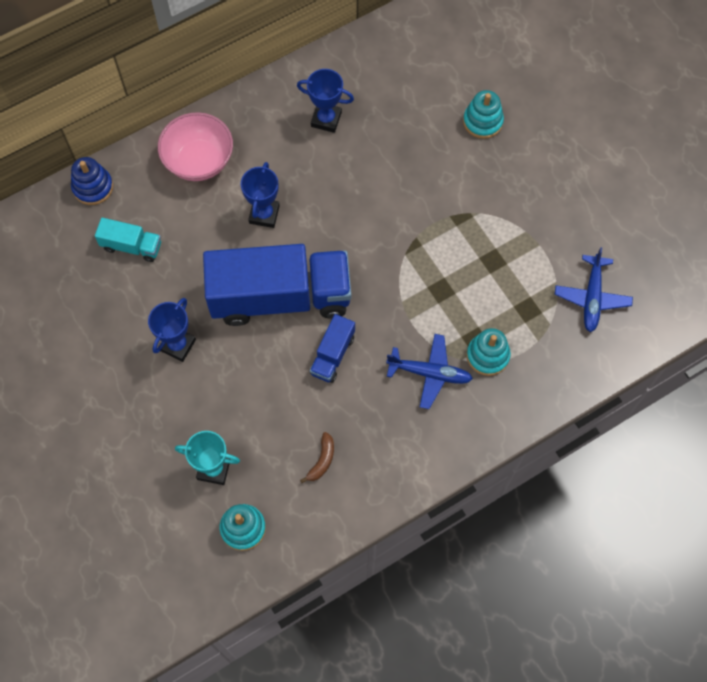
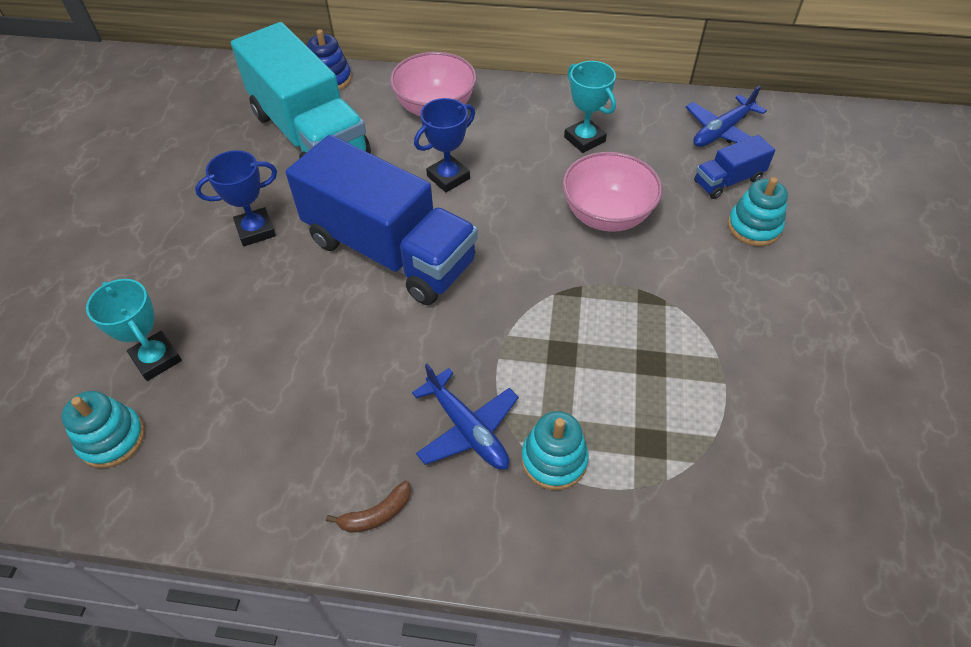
camera: 40 degrees right, 15 degrees down
turquoise truck [95,218,161,262] -> turquoise truck [231,22,371,158], size x2.27
blue trophy [297,69,354,133] -> turquoise trophy [564,61,616,153]
brown banana [300,432,334,483] -> brown banana moved to [326,480,411,533]
blue truck [310,314,355,383] -> blue truck moved to [694,135,775,199]
blue plane [555,247,633,332] -> blue plane moved to [686,86,767,147]
none -> pink bowl [562,152,662,232]

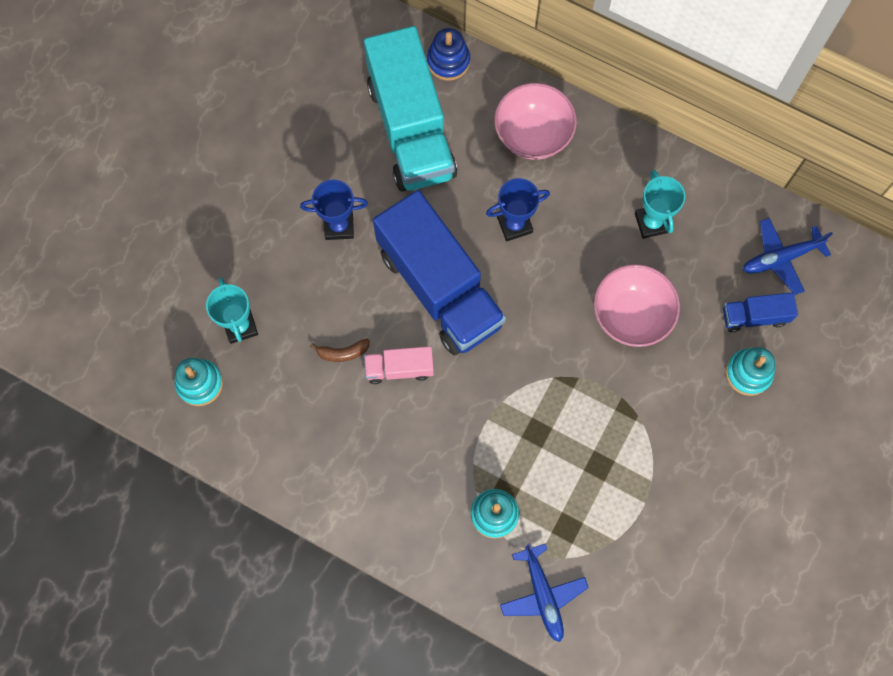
camera: 20 degrees right, 20 degrees up
brown banana [326,480,411,533] -> brown banana moved to [310,338,370,362]
blue plane [412,364,519,470] -> blue plane moved to [500,543,589,642]
none -> pink truck [364,346,434,384]

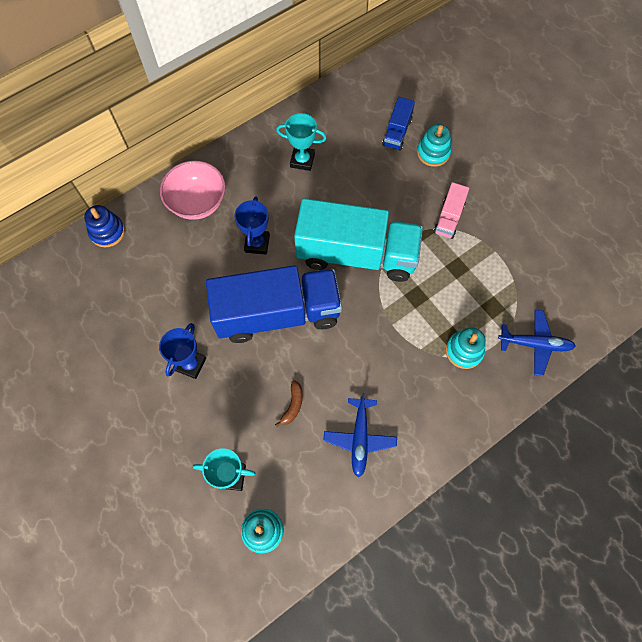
camera: 65 degrees left, 5 degrees down
turquoise truck [364,26,457,191] -> turquoise truck moved to [294,198,423,282]
pink truck [364,346,434,384] -> pink truck moved to [433,182,469,239]
pink bowl [594,264,680,347] -> none
blue plane [743,218,833,295] -> blue plane moved to [323,393,397,478]

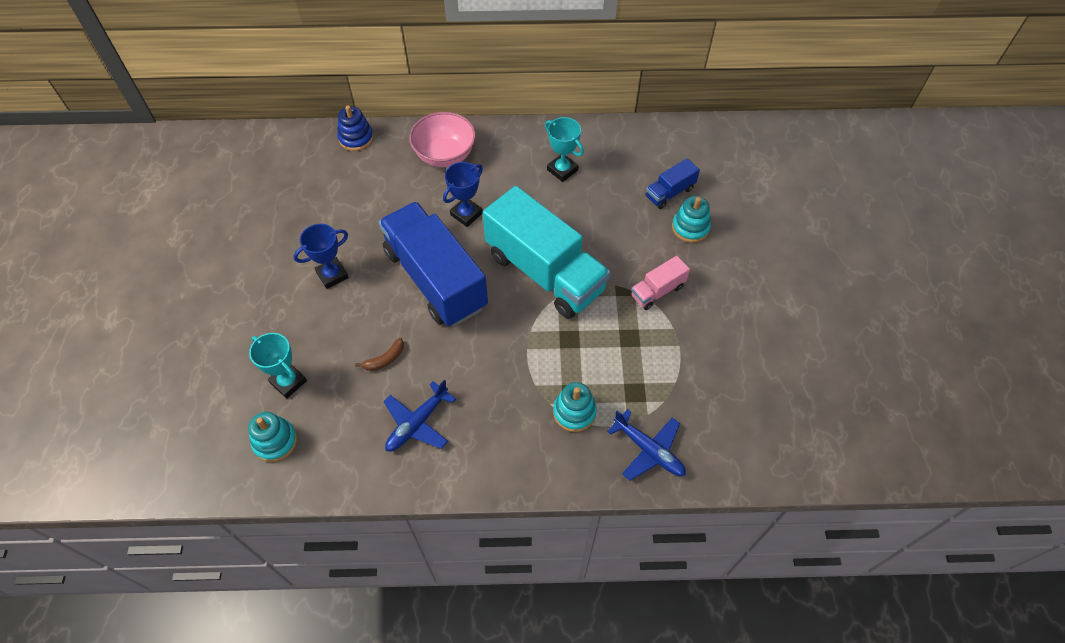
camera: 35 degrees right, 10 degrees down
blue truck [206,265,342,343] -> blue truck turned 150 degrees counterclockwise [379,201,488,327]

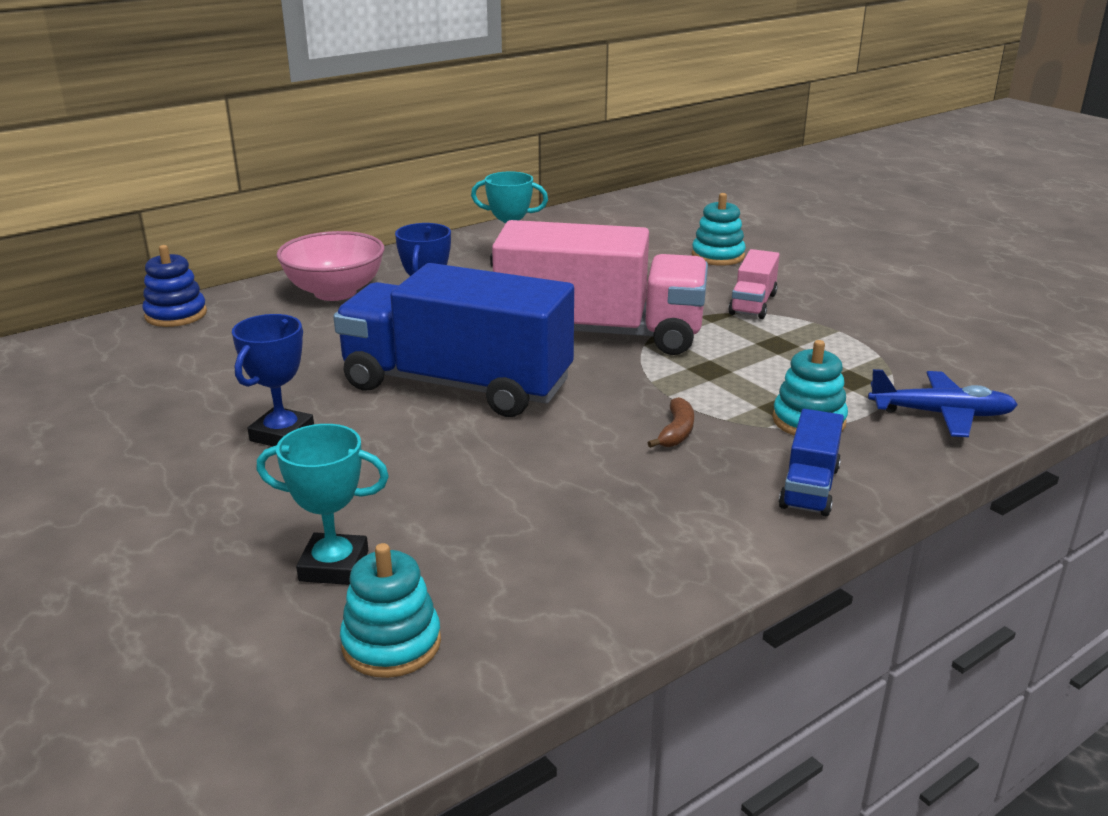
camera: 35 degrees left, 30 degrees down
brown banana [355,338,404,371] -> brown banana moved to [648,397,694,448]
blue plane [383,380,456,452] -> none
turquoise truck [483,186,610,319] -> pink truck [492,220,708,355]
blue truck [646,158,700,209] -> blue truck moved to [779,409,844,516]

